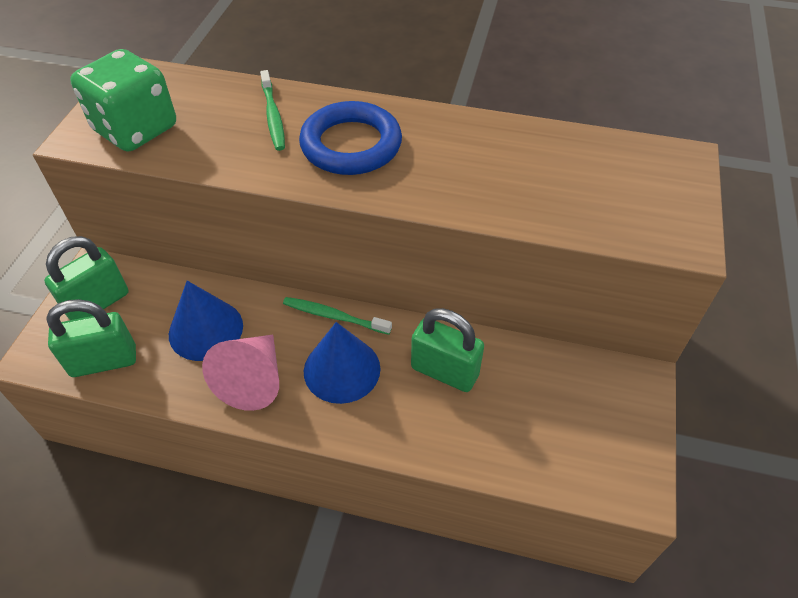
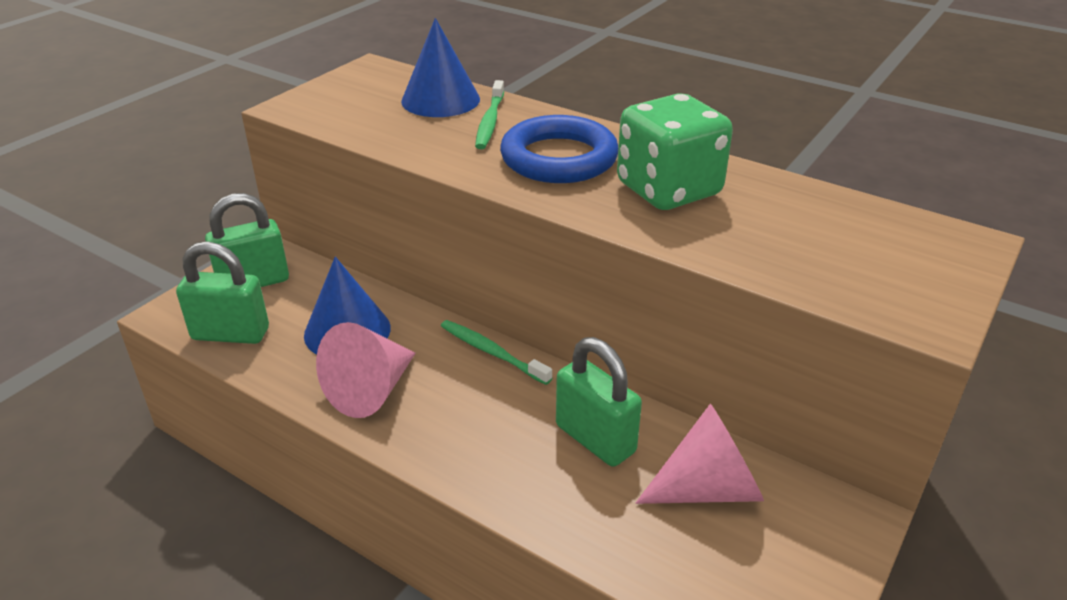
camera: 20 degrees right, 15 degrees down
green dice [70,49,176,152] -> green dice moved to [617,93,733,210]
blue cone [304,322,380,404] -> blue cone moved to [401,18,480,117]
none -> pink cone [636,404,764,504]

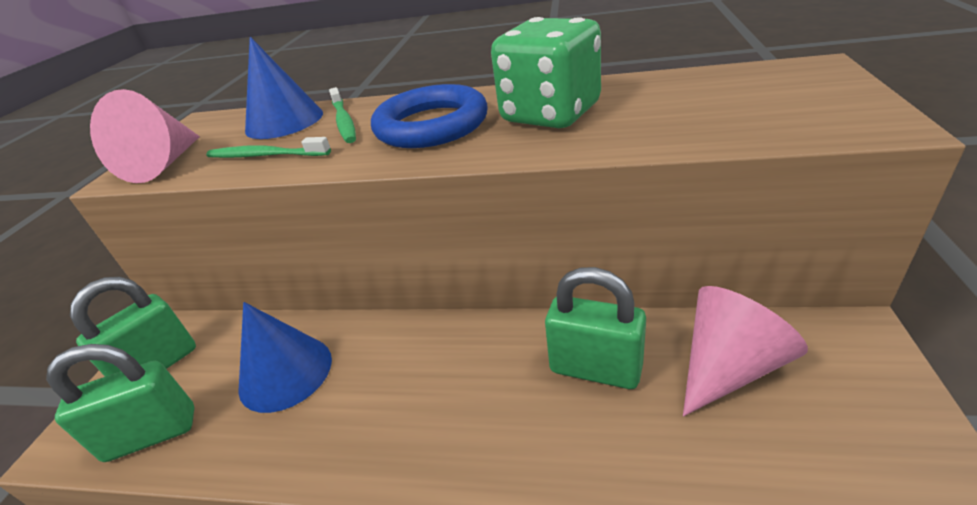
camera: 20 degrees left, 0 degrees up
pink cone [316,322,416,418] -> pink cone moved to [90,89,200,183]
green toothbrush [441,320,552,385] -> green toothbrush moved to [206,137,331,158]

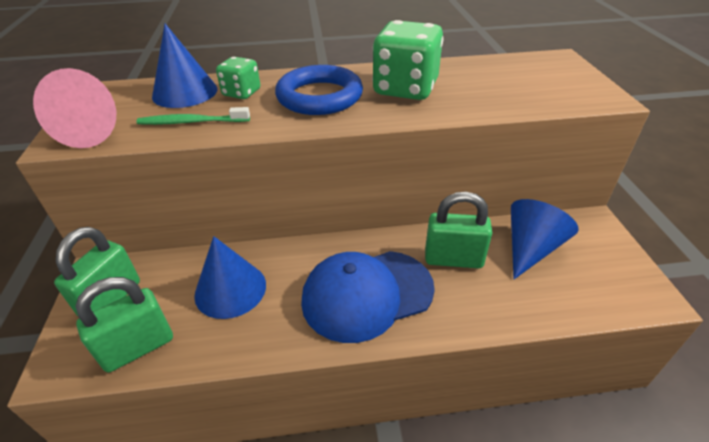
camera: 20 degrees left, 5 degrees up
green toothbrush [329,87,356,143] -> green dice [216,57,260,99]
pink cone [683,286,808,416] -> blue cone [511,199,579,279]
none -> blue cap [301,251,435,343]

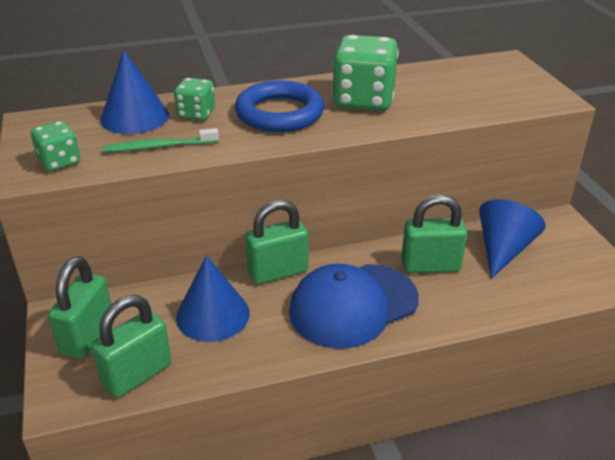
camera: 10 degrees left, 5 degrees down
pink cone [33,68,116,148] -> green dice [31,121,81,171]
none -> green padlock [245,200,308,285]

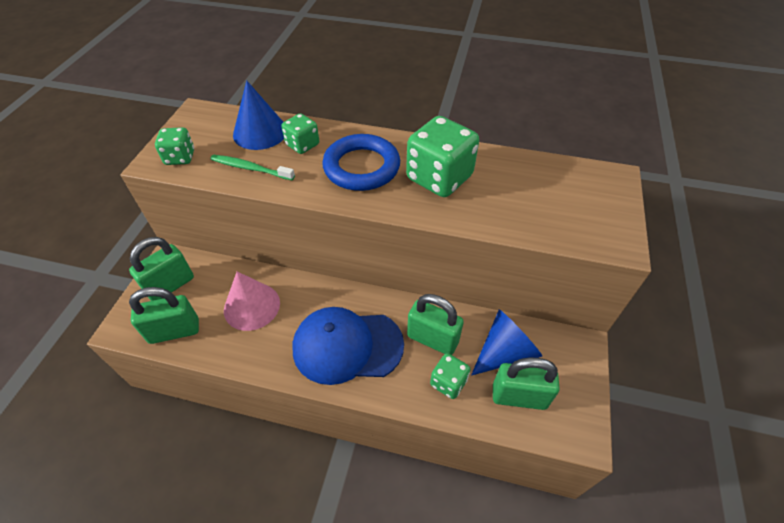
camera: 30 degrees right, 15 degrees up
blue cone [176,255,250,342] -> pink cone [224,271,280,331]
green padlock [245,200,308,285] -> green padlock moved to [493,358,560,410]
none -> green dice [430,353,471,399]

